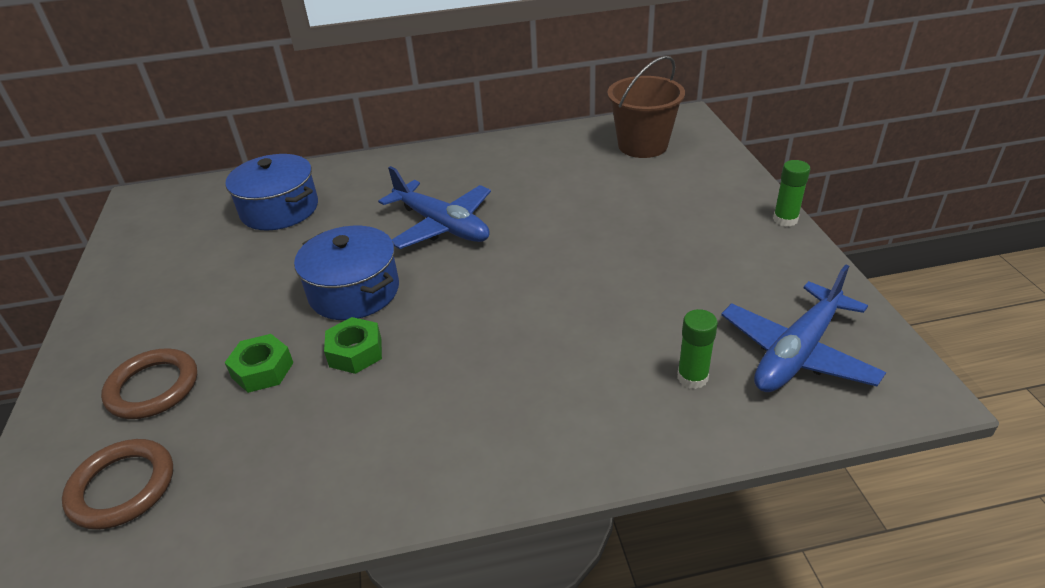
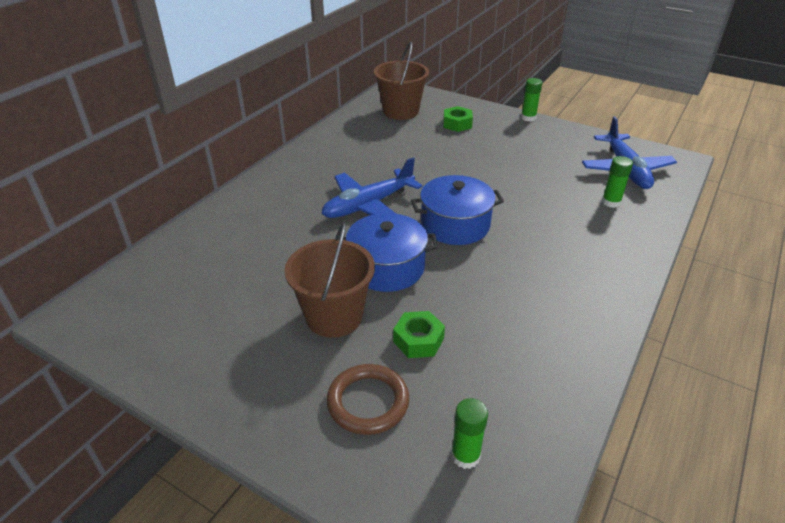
camera: 50 degrees left, 0 degrees up
brown ring [62,439,173,530] -> green glue stick [451,398,488,469]
blue pot [225,154,318,231] -> blue pot moved to [411,175,504,245]
green nut [324,317,382,374] -> green nut moved to [443,106,473,132]
blue plane [378,166,491,249] -> blue plane turned 150 degrees clockwise [322,157,422,218]
none -> brown bucket [284,222,375,338]

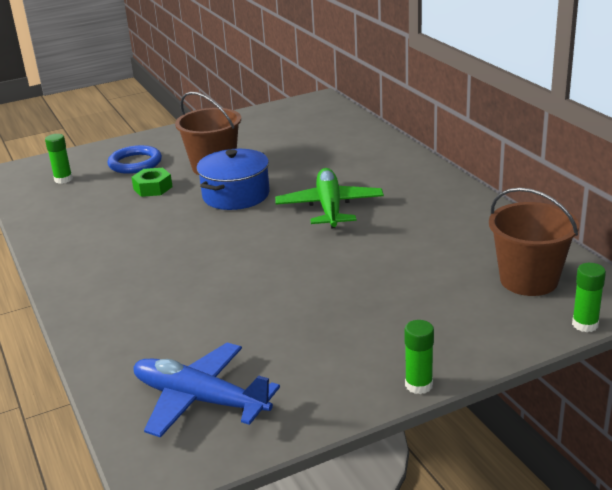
camera: 125 degrees right, 10 degrees down
blue plane [322,157,422,218] -> green plane [275,168,384,229]
brown ring [326,364,409,435] -> blue ring [108,145,162,174]
blue pot [411,175,504,245] -> none
green nut [443,106,473,132] -> none
green glue stick [602,156,633,208] -> green glue stick moved to [572,263,606,332]

